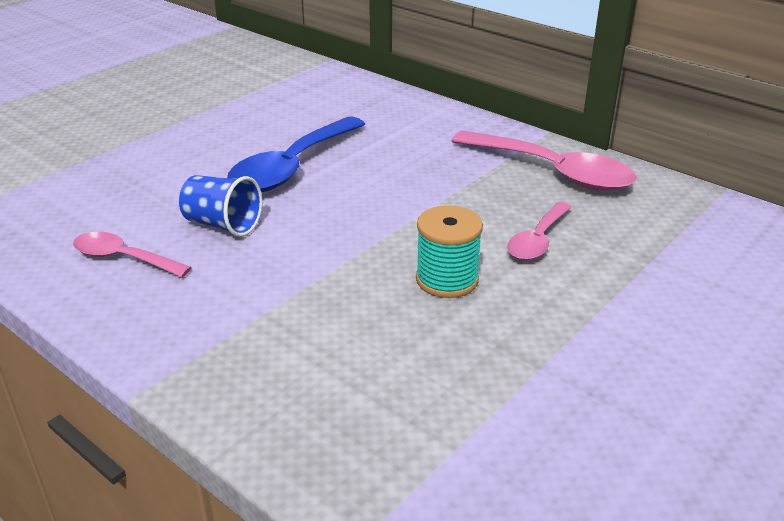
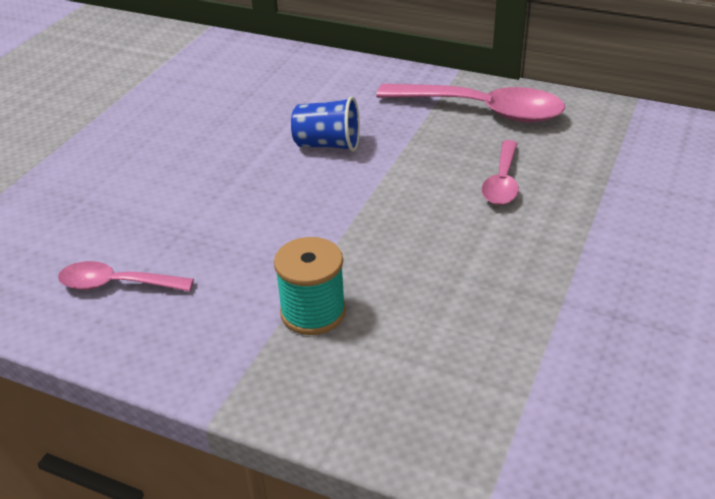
camera: 15 degrees left, 5 degrees up
blue cup [179,175,262,237] -> blue cup moved to [291,96,360,152]
blue spoon [227,117,365,192] -> none
turquoise spool [416,205,483,298] -> turquoise spool moved to [274,237,346,335]

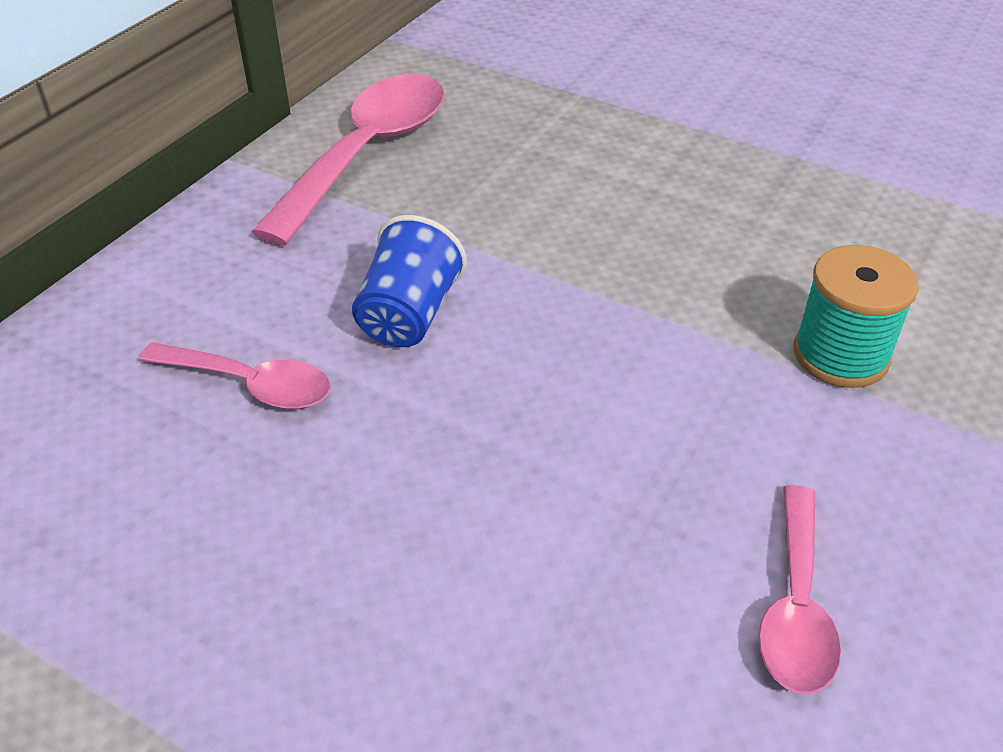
camera: 85 degrees left, 5 degrees up
pink spoon [482,140,519,205] -> pink spoon moved to [138,342,331,409]

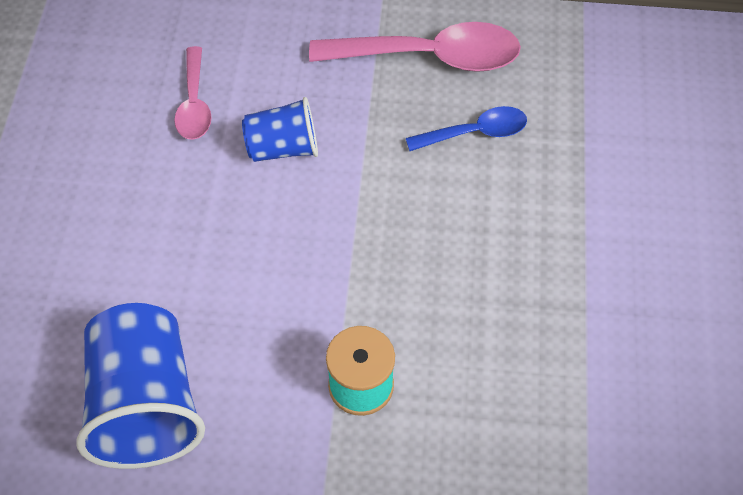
camera: 65 degrees right, 15 degrees up
pink spoon [759,485,841,694] -> blue cup [76,303,205,469]
none -> blue spoon [406,106,527,151]

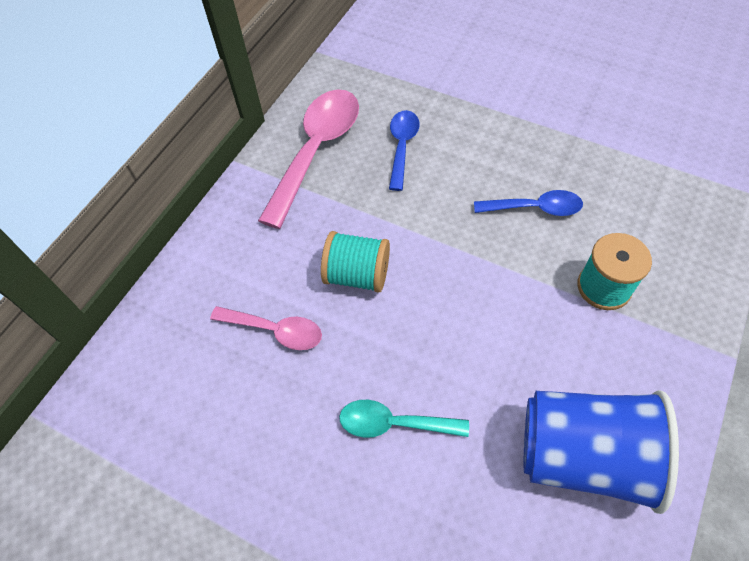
camera: 65 degrees left, 0 degrees up
blue cup [242,97,318,162] -> turquoise spool [321,231,390,293]
none -> turquoise spoon [339,400,469,438]
none -> blue spoon [474,190,583,216]

